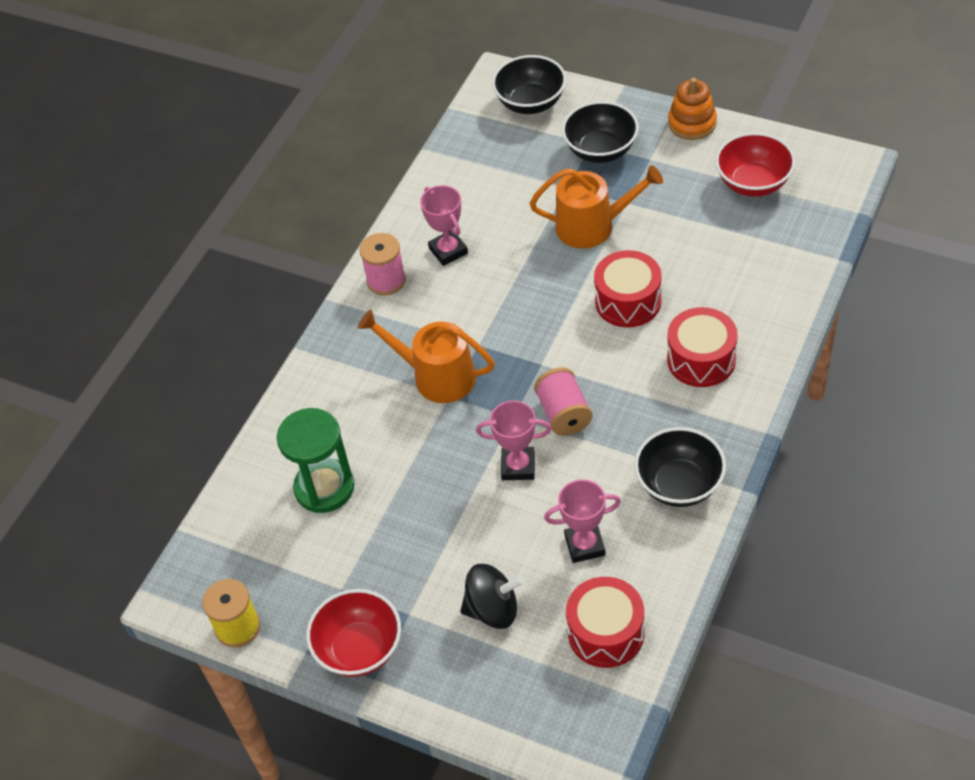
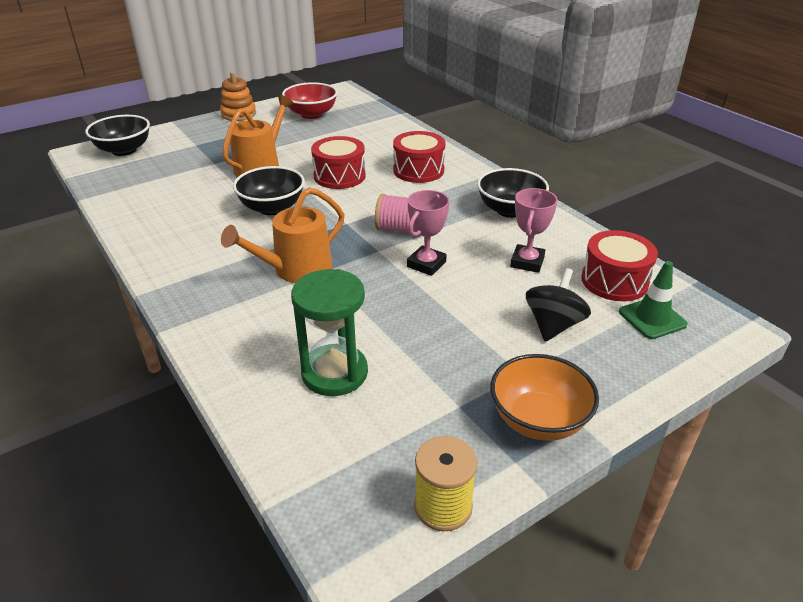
camera: 65 degrees left, 15 degrees down
red bowl [306,589,401,677] -> orange bowl [491,354,599,441]
pink spool [360,233,406,295] -> none
pink trophy [420,185,468,266] -> none
black bowl [562,101,639,163] -> black bowl moved to [233,166,305,215]
none -> green traffic cone [619,261,688,339]

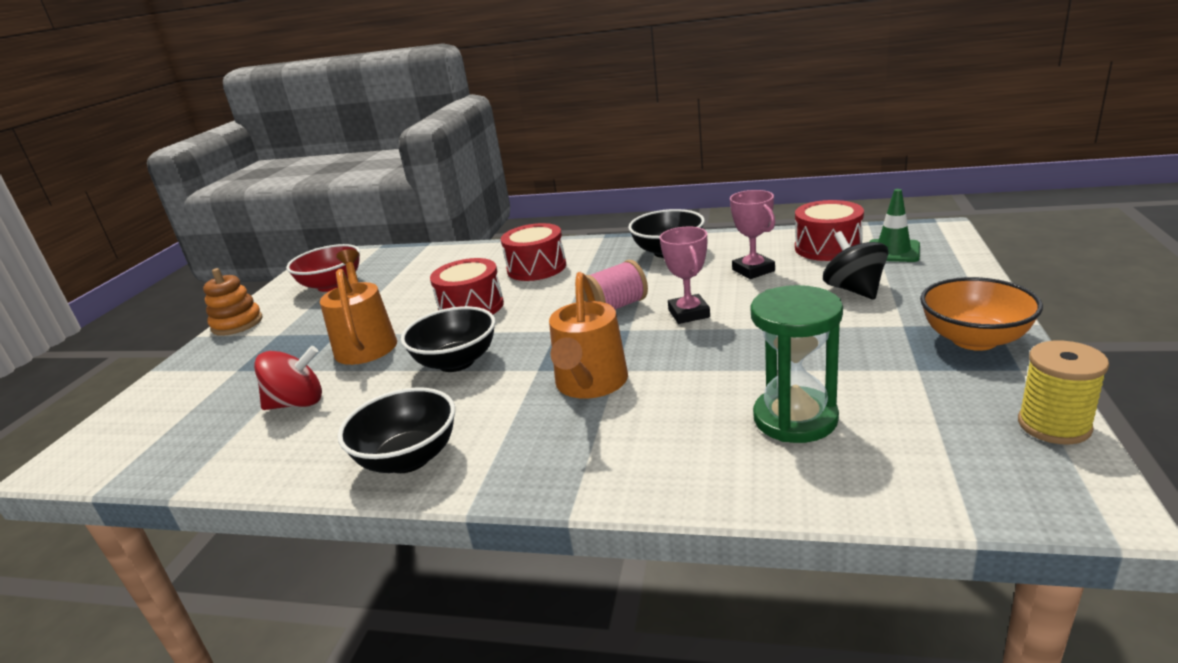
camera: 40 degrees left, 10 degrees down
black bowl [85,115,150,156] -> black bowl moved to [338,387,455,473]
none -> red spinning top [254,346,322,410]

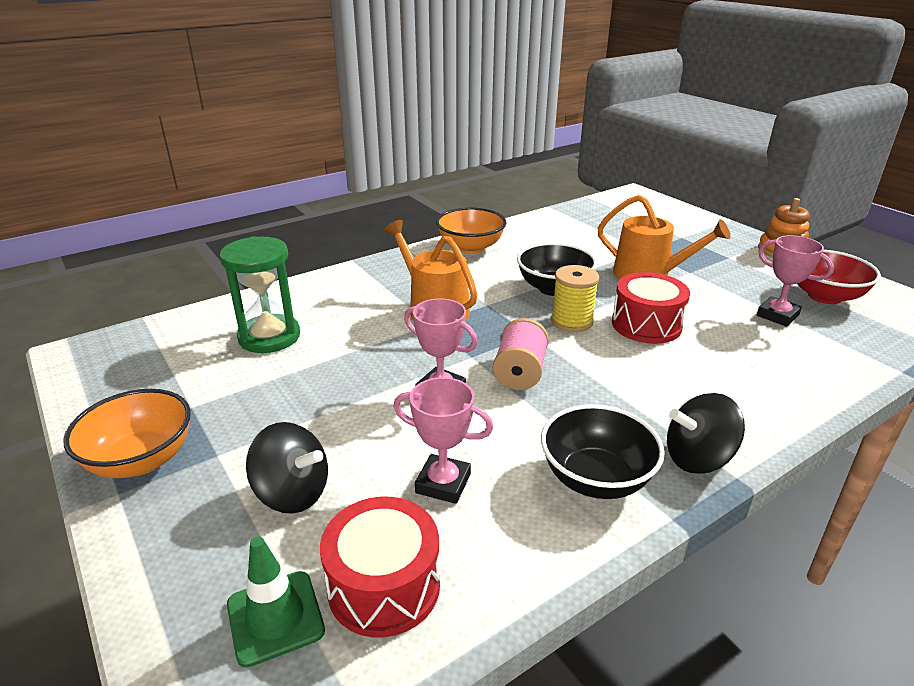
camera: 130 degrees right, 5 degrees up
red spinning top [254,346,322,410] -> none
black bowl [338,387,455,473] -> orange bowl [436,208,506,254]
red drum [501,223,566,281] -> none
yellow spool [1018,341,1109,444] -> yellow spool moved to [551,265,599,332]
none -> black spinning top [667,393,745,474]
none -> pink trophy [757,235,834,327]

